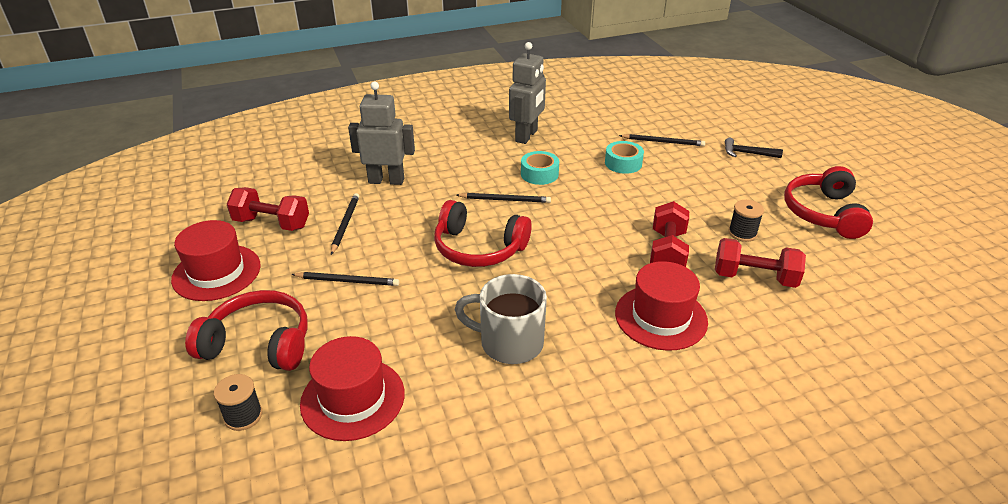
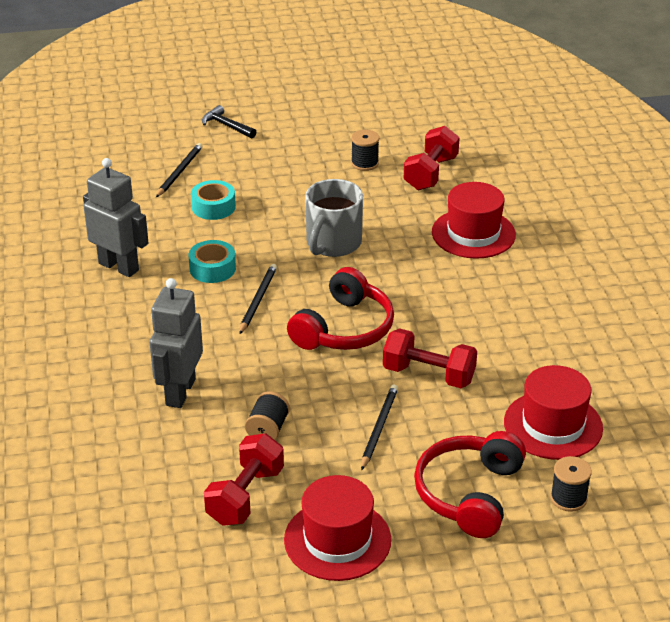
camera: 80 degrees left, 0 degrees up
black pencil [331,193,359,255] -> black spool [245,391,290,440]
grey mug [455,274,547,364] -> grey mug moved to [305,179,363,257]
red dumbbell [650,201,689,267] -> red dumbbell moved to [383,328,477,388]
black hammer [725,138,783,158] -> black hammer turned 105 degrees clockwise [202,105,257,138]
red headphones [784,166,873,239] -> none

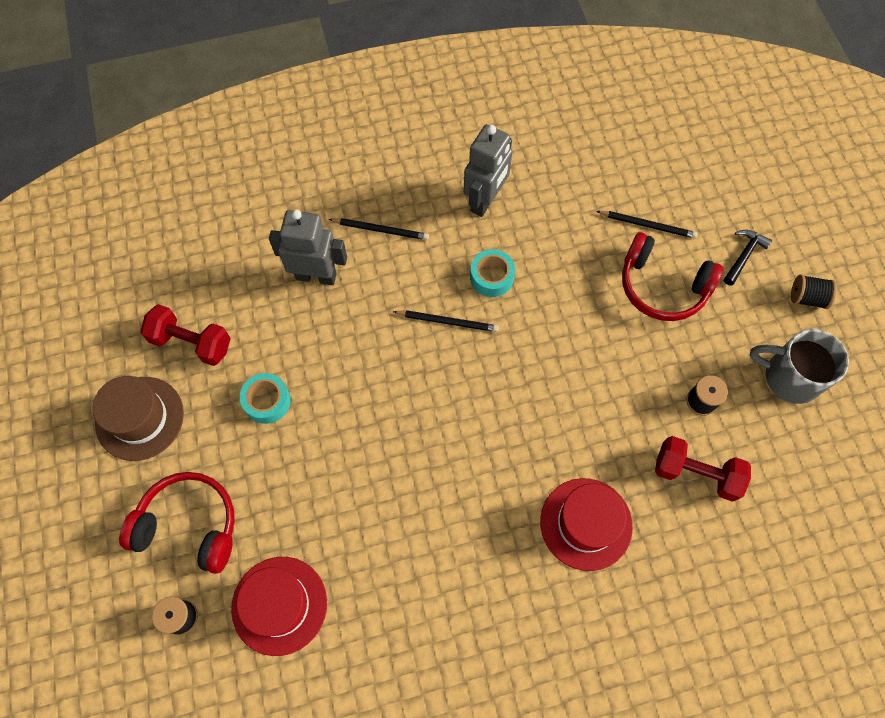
camera: 85 degrees right, 30 degrees up
turquoise tape [191,180,236,220] -> turquoise tape moved to [240,373,291,424]
black spool [245,391,290,440] -> black spool moved to [791,274,837,309]
red hat [284,475,391,581] -> brown hat [93,376,184,461]
red headphones [287,267,394,350] -> red headphones moved to [622,232,723,321]
grey mug [305,179,363,257] -> grey mug moved to [750,329,849,404]
black pencil [361,385,398,471] -> black pencil moved to [329,218,429,240]
red dumbbell [383,328,477,388] -> none

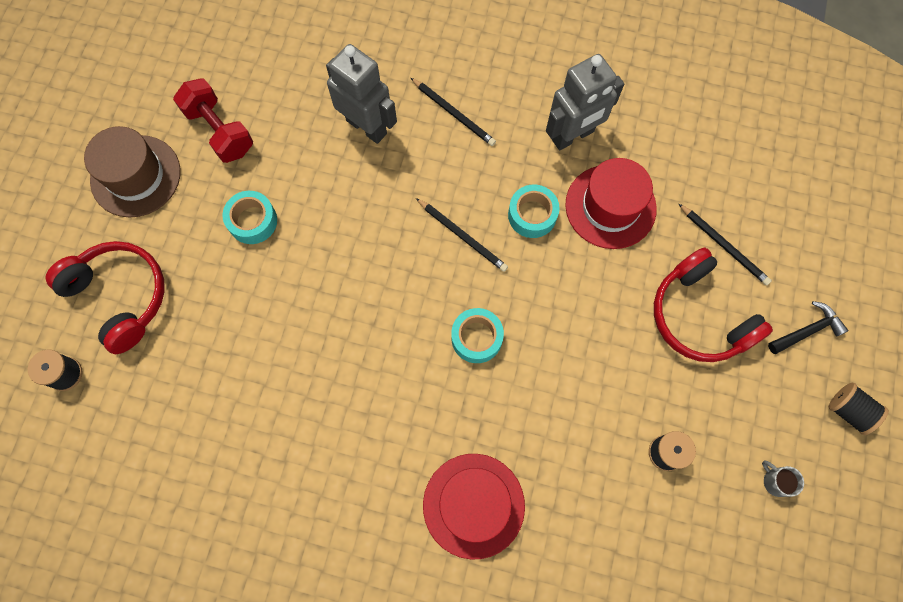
camera: 30 degrees right, 5 degrees up
red hat [231,557,327,656] -> red hat moved to [565,158,657,249]
red dumbbell [655,436,751,502] -> none
grey mug [750,329,849,404] -> grey mug [762,461,804,497], size x0.42
none -> turquoise tape [451,308,504,363]

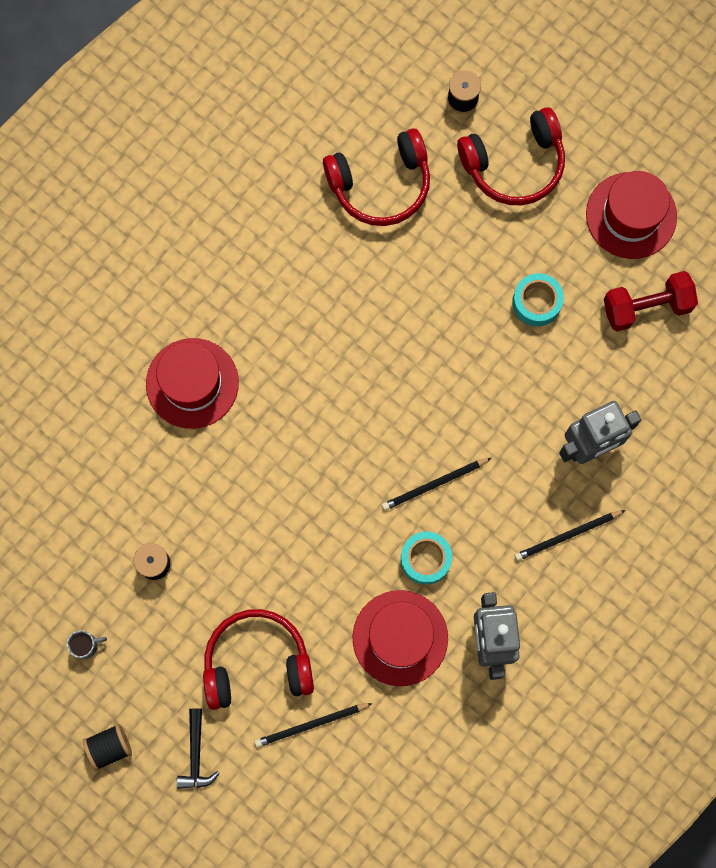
camera: 115 degrees right, 5 degrees up
brown hat [84,126,181,217] -> red hat [586,171,677,259]
turquoise tape [451,308,504,363] -> none
none -> red headphones [323,129,430,226]

